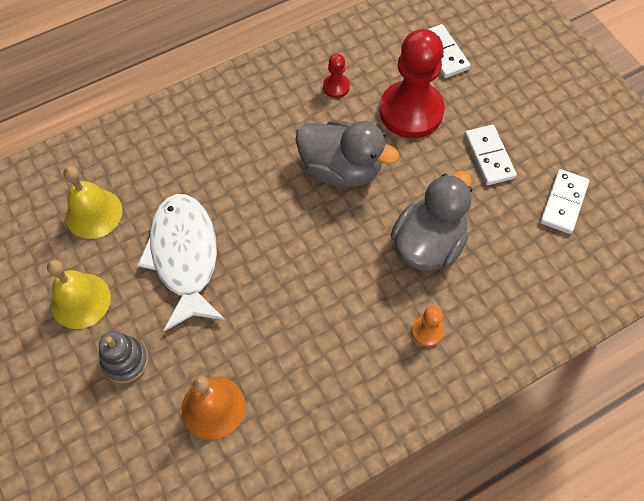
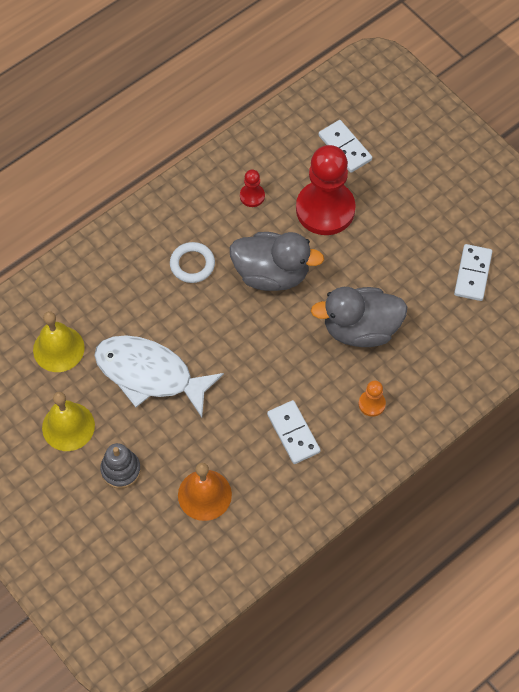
camera: 10 degrees left, 0 degrees up
white fish [137,194,225,331] -> white fish turned 45 degrees counterclockwise [94,335,224,417]
grey duck [391,170,472,271] -> grey duck turned 120 degrees counterclockwise [311,287,407,347]
white domino [464,125,517,185] -> white domino moved to [267,400,321,464]
none -> white ring [170,242,215,283]

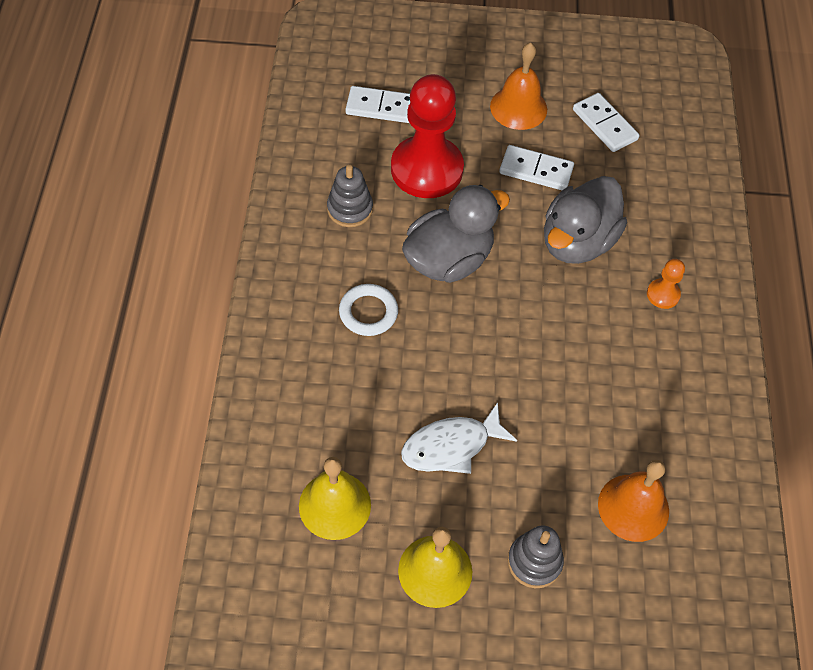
camera: 50 degrees left, 5 degrees down
white fish [94,335,224,417] -> white fish [401,402,517,474], size x0.66
red pawn [240,170,265,207] -> grey stacking toy [327,165,373,227]
white domino [267,400,321,464] -> white domino moved to [499,145,574,190]
none -> orange bell [490,42,547,130]

